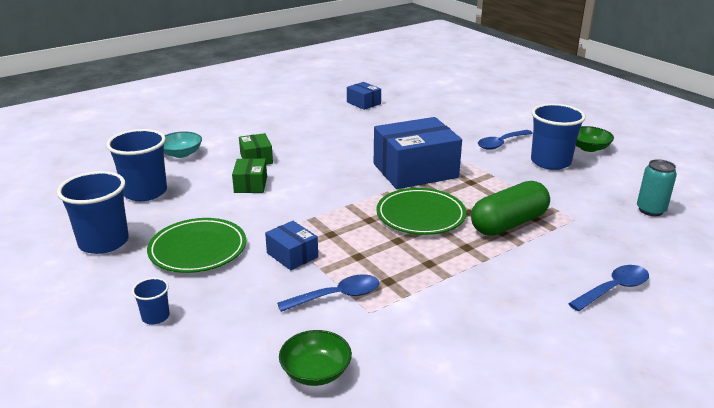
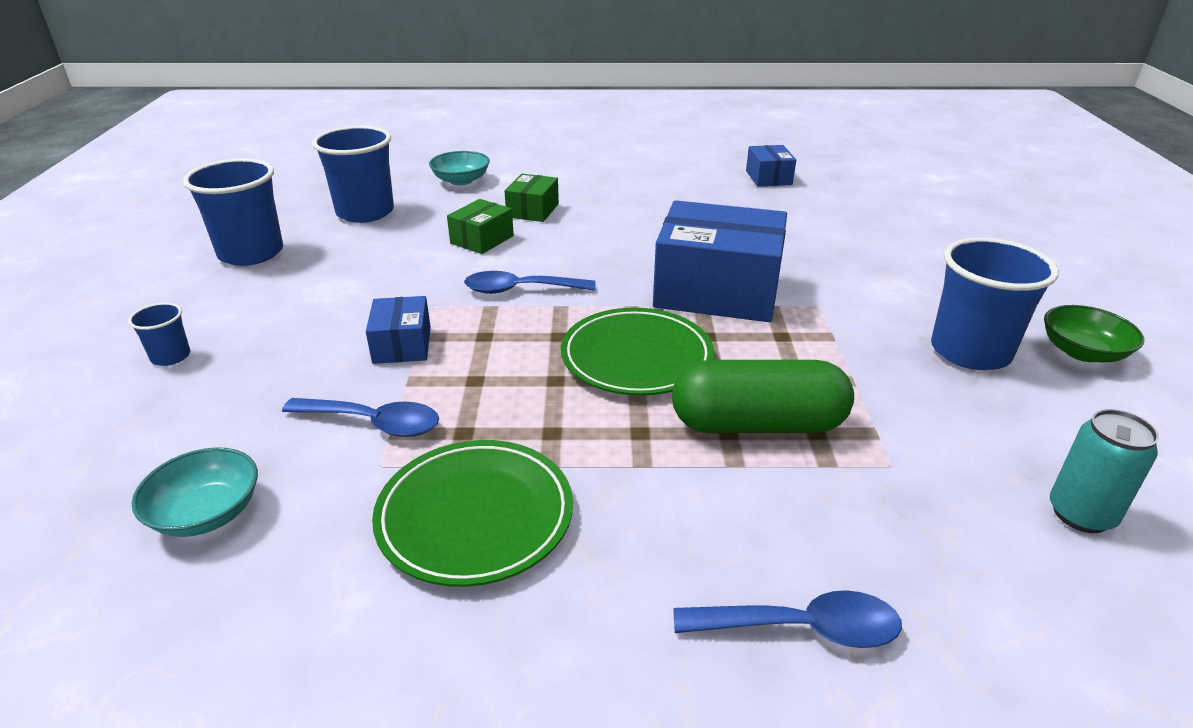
camera: 35 degrees right, 5 degrees up
green plate [147,218,246,273] -> green plate moved to [372,440,573,587]
green bowl [279,330,352,386] -> turquoise bowl [132,447,258,537]
blue spoon [478,130,533,150] -> blue spoon moved to [464,271,596,294]

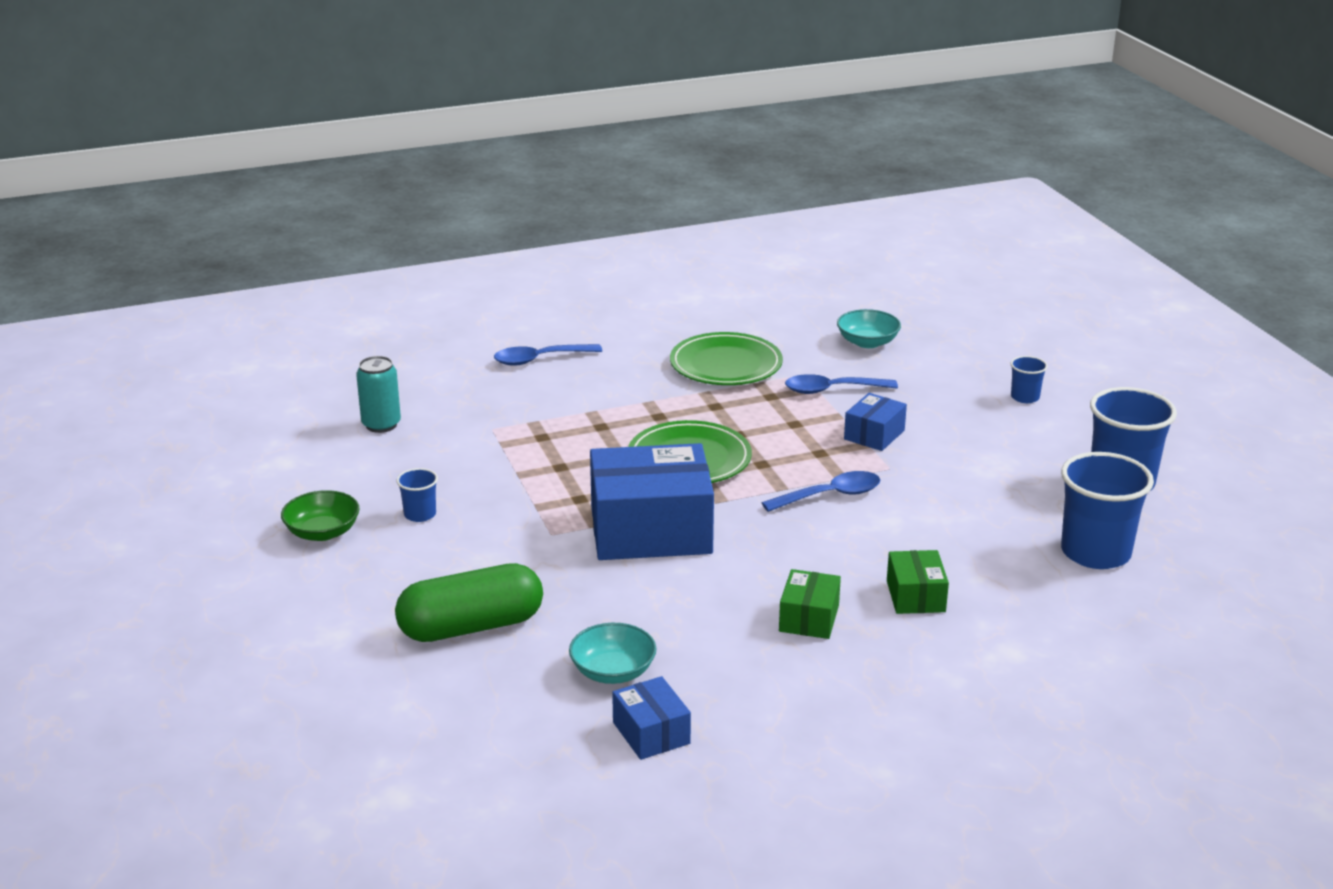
camera: 160 degrees right, 5 degrees down
blue box [366,296,431,364] -> blue box turned 60 degrees clockwise [844,393,907,451]
turquoise bowl [429,151,490,185] -> turquoise bowl moved to [569,623,656,684]
green box [447,199,514,254] -> green box moved to [779,569,841,639]
green capsule [672,360,854,433] -> green capsule moved to [395,563,543,642]
blue cup [931,237,1059,370] -> blue cup [396,468,438,522], size x0.48

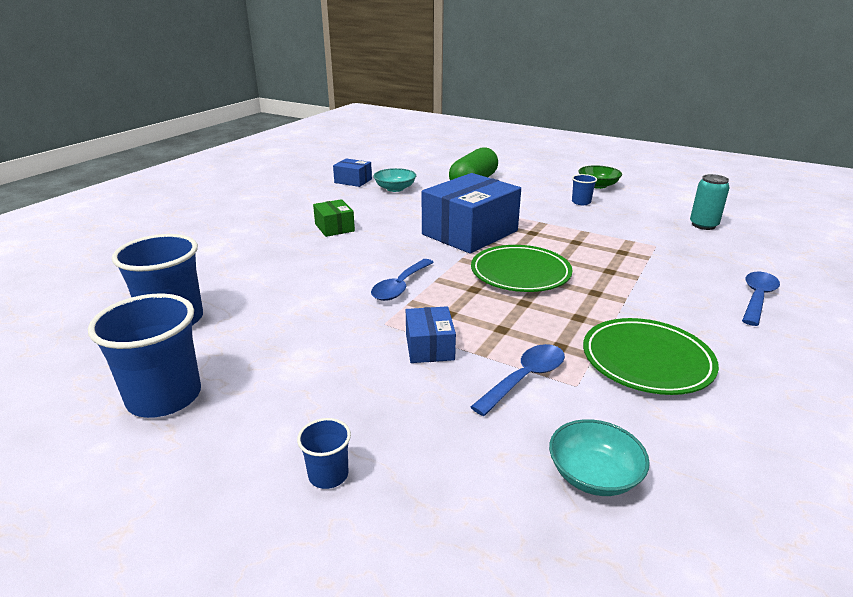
camera: 140 degrees right, 0 degrees up
green box [887,550,949,614] -> none

